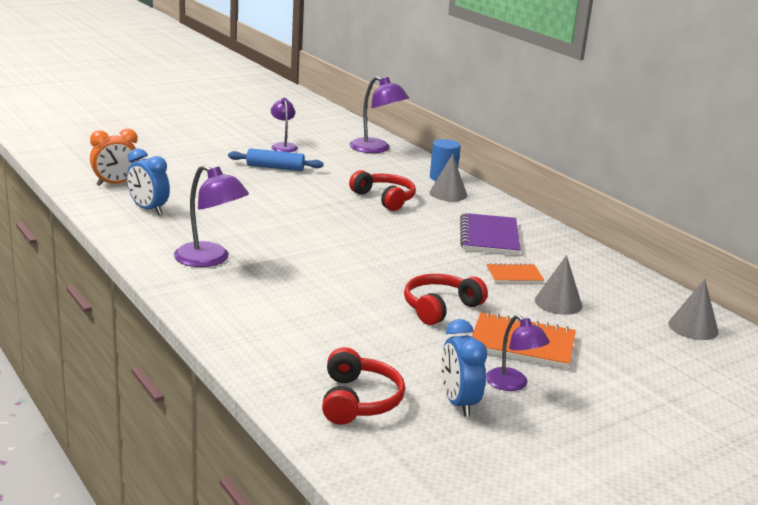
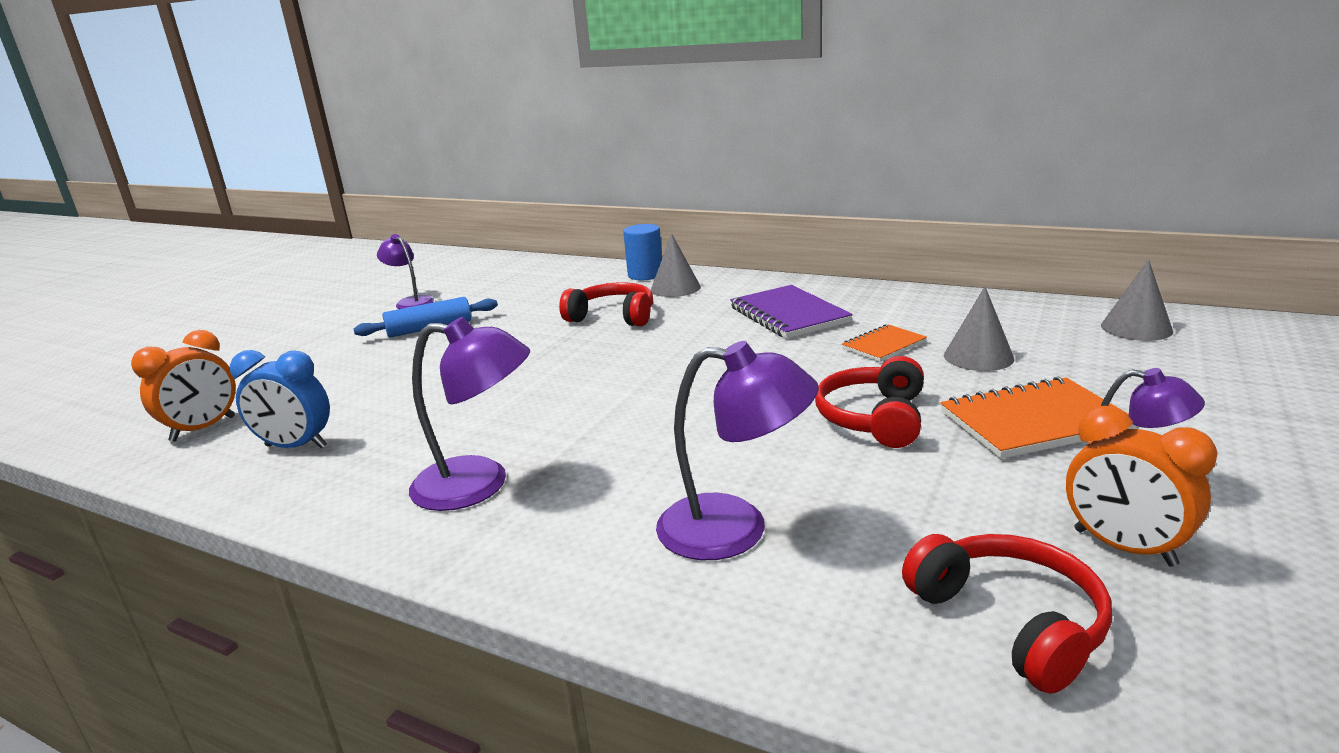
camera: 25 degrees left, 0 degrees up
purple lamp [350,76,409,153] -> purple lamp moved to [656,341,819,560]
blue clock [441,319,487,417] -> orange clock [1066,406,1218,567]

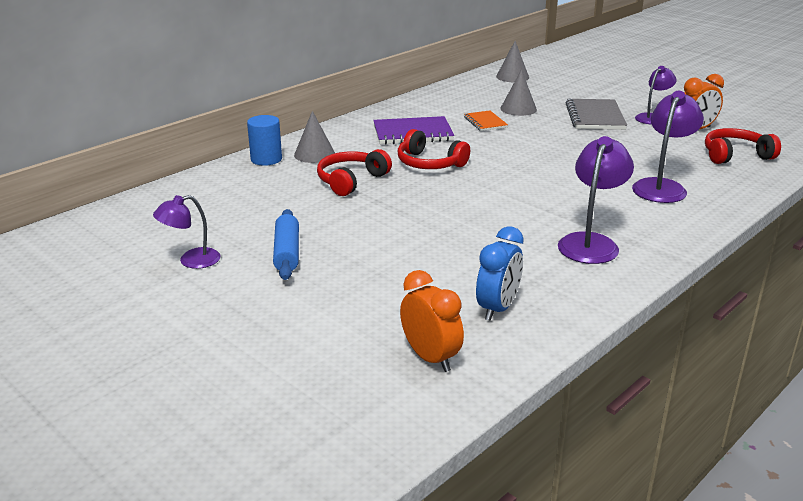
camera: 75 degrees left, 5 degrees up
red headphones [815,356,924,448] -> red headphones moved to [397,129,470,169]
orange notebook [941,376,1137,459] -> grey notebook [565,99,627,130]

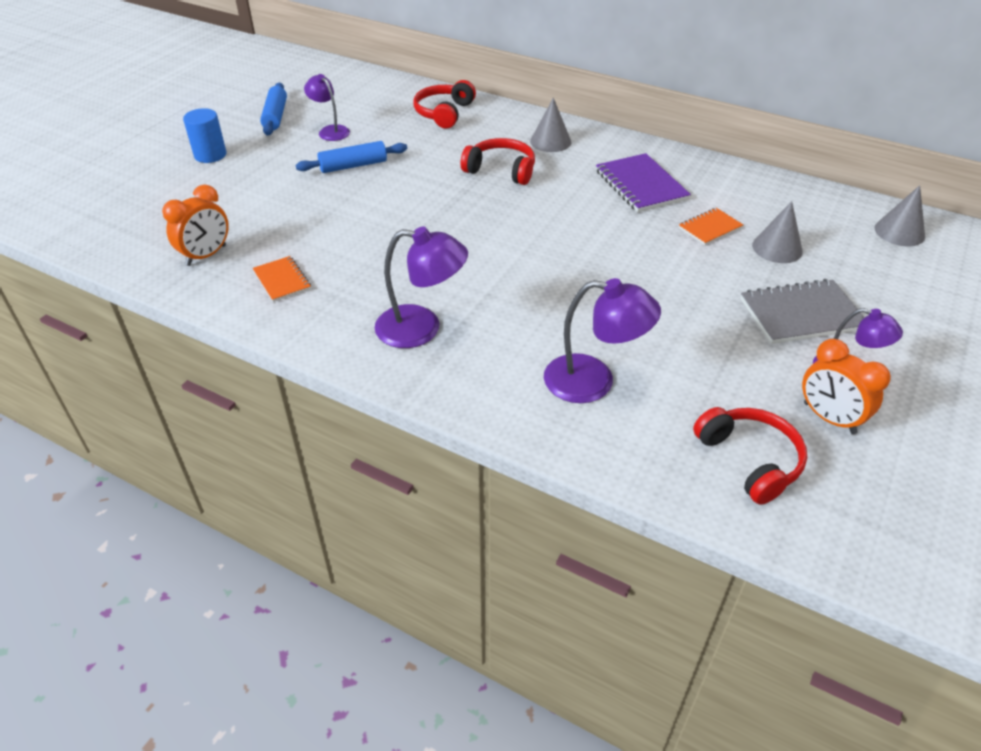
camera: 75 degrees right, 15 degrees up
blue cylinder [247,115,282,166] -> blue cylinder moved to [183,108,227,163]
red headphones [397,129,470,169] -> red headphones moved to [413,80,476,128]
blue clock [476,226,524,321] -> orange notebook [253,256,311,302]
none -> blue rolling pin [260,83,287,136]

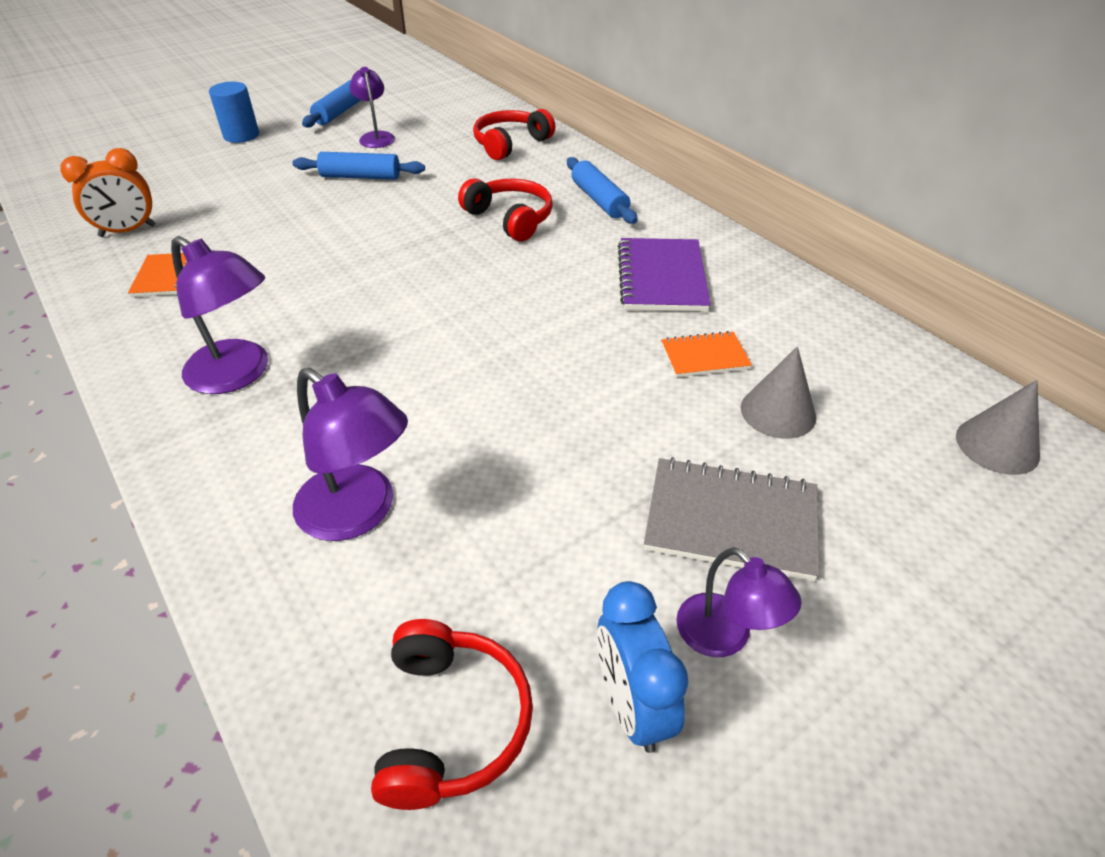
camera: 25 degrees right, 0 degrees up
grey cone [530,98,571,152] -> blue rolling pin [567,157,637,224]
orange clock [802,339,891,434] -> blue clock [597,581,688,753]

